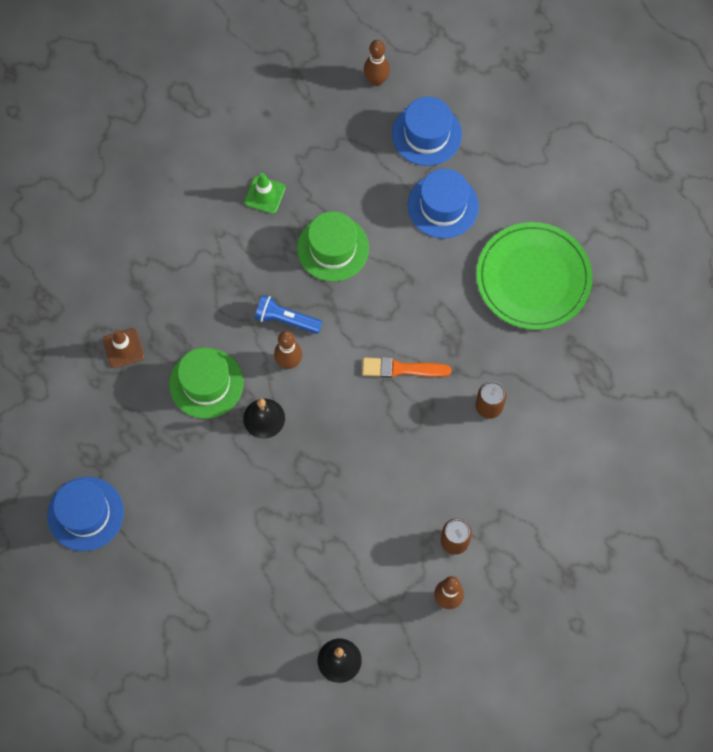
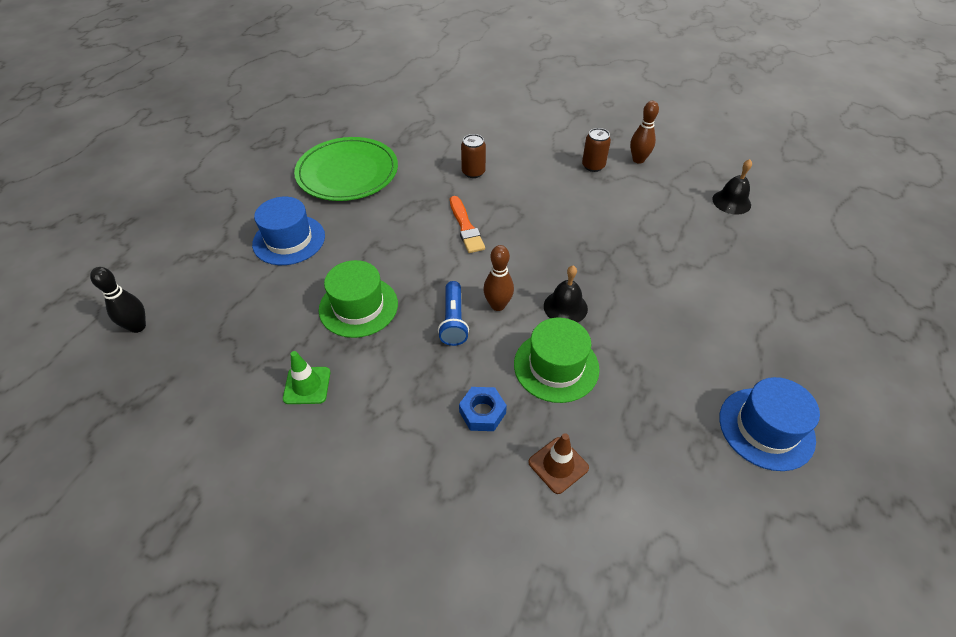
camera: 110 degrees left, 20 degrees down
brown bowling pin [364,40,390,86] -> black bowling pin [90,267,146,333]
blue hat [392,97,462,166] -> none
none -> blue nut [459,387,507,431]

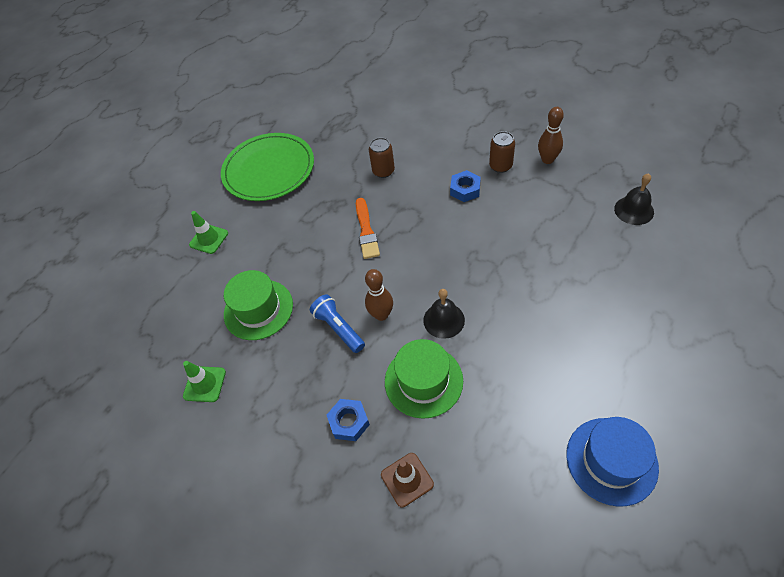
camera: 15 degrees right, 5 degrees up
black bowling pin [90,267,146,333] -> none
blue hat [252,197,325,265] -> green traffic cone [189,211,228,254]
blue flashlight [438,281,469,346] -> blue flashlight turned 135 degrees clockwise [310,294,365,353]
none -> blue nut [450,170,481,202]

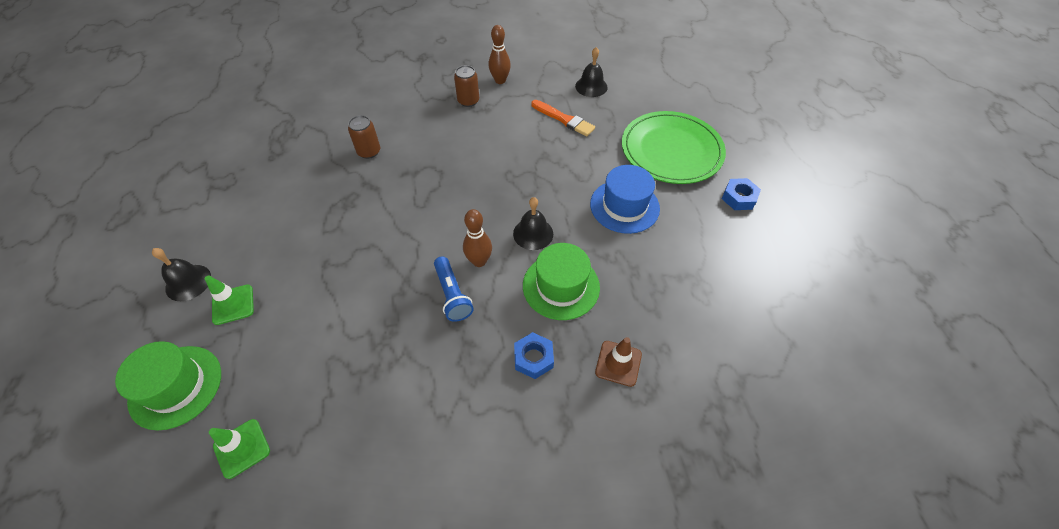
camera: 50 degrees left, 0 degrees up
green traffic cone [183,361,226,402] -> green traffic cone moved to [209,419,270,479]
green plate [221,133,314,201] -> green plate moved to [622,111,726,184]
green hat [224,270,293,340] -> green hat moved to [115,341,221,430]
blue flashlight [310,294,365,353] -> blue flashlight turned 120 degrees counterclockwise [434,256,474,322]
orange brush [356,198,380,259] -> orange brush moved to [531,100,595,136]
blue nut [450,170,481,202] -> blue nut moved to [722,178,761,210]
blue hat [566,417,659,507] -> blue hat moved to [590,165,660,234]
none -> black bell [152,248,211,301]

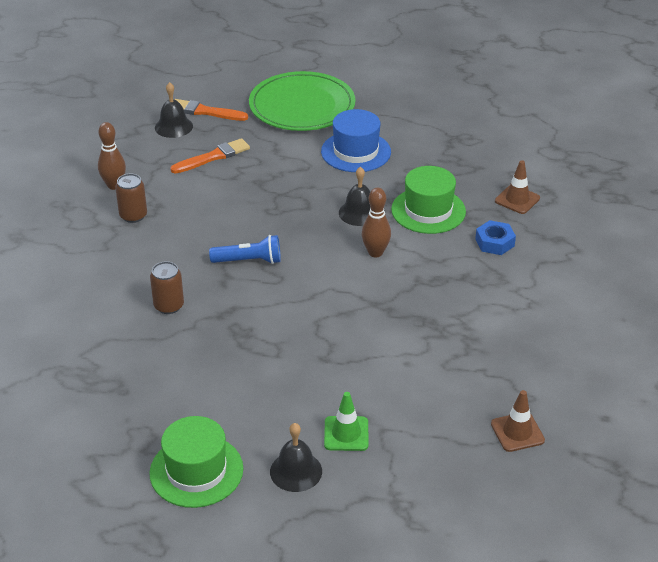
camera: 70 degrees left, 15 degrees down
green hat [115,341,221,430] -> green hat moved to [149,416,243,508]
green traffic cone [209,419,270,479] -> brown traffic cone [491,390,545,452]
blue flashlight [434,256,474,322] -> blue flashlight moved to [209,235,281,264]
blue nut [722,178,761,210] -> none
none -> orange brush [174,99,248,121]

